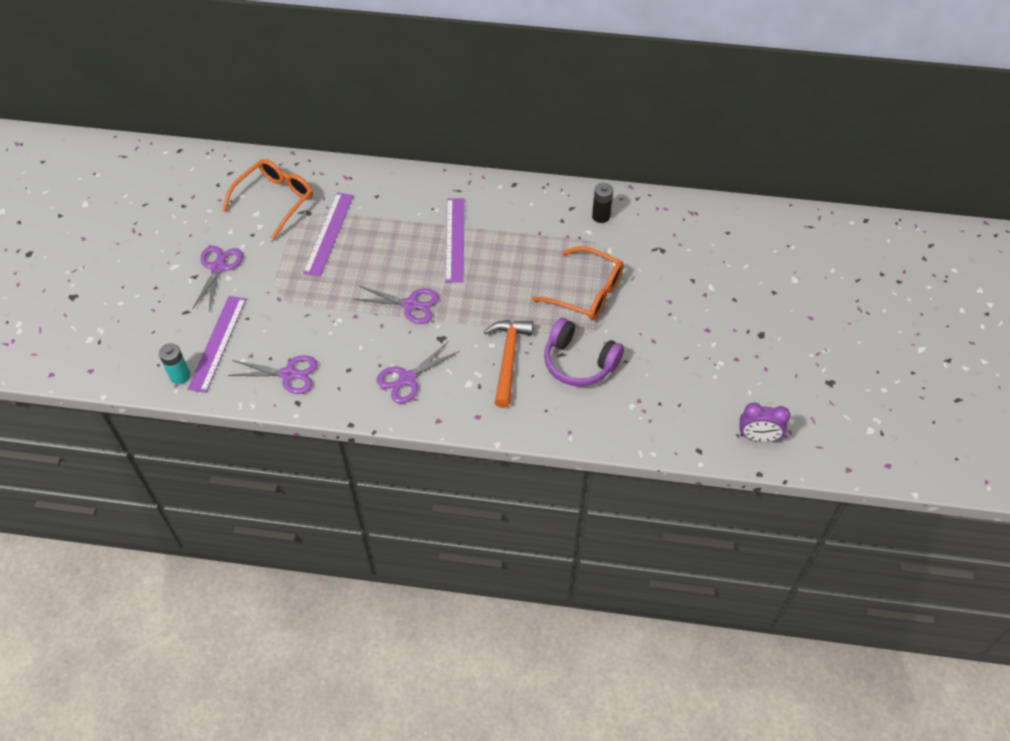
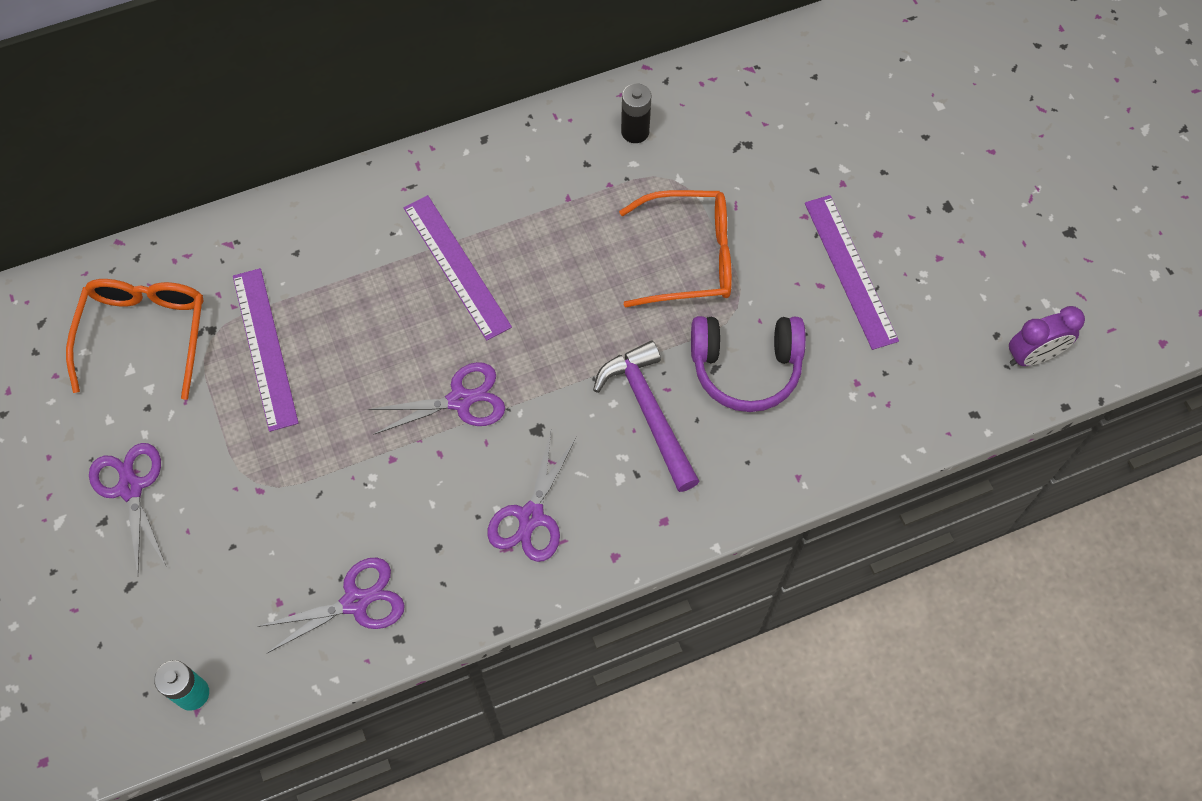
camera: 30 degrees left, 10 degrees up
purple ruler [188,296,246,393] -> purple ruler moved to [805,195,899,350]
orange hammer [484,320,533,408] -> purple hammer [593,341,700,492]

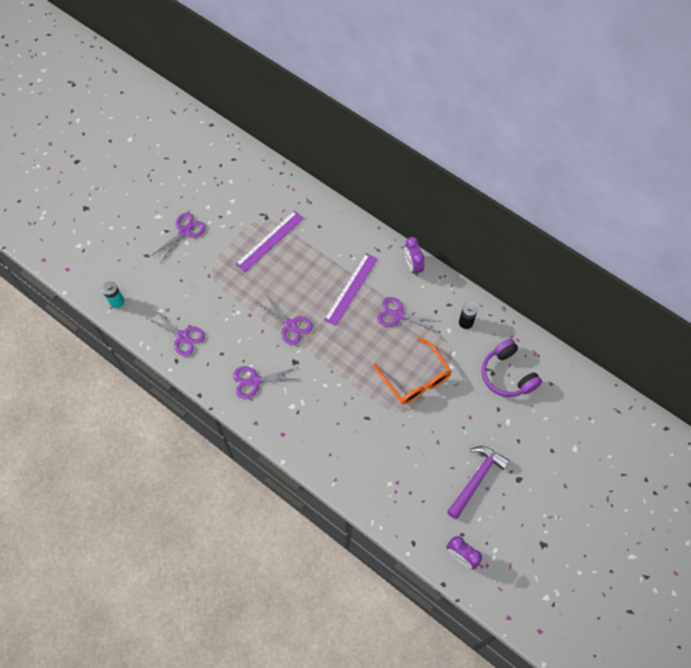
camera: 60 degrees right, 0 degrees up
orange glasses [66,279,204,400] -> none
purple hammer [593,341,700,492] -> purple hammer moved to [447,446,510,519]
purple headphones [691,316,806,412] -> purple headphones moved to [482,339,542,397]
purple ruler [805,195,899,350] -> none
none -> purple scissors [377,297,442,332]
none -> purple clock [404,237,425,276]

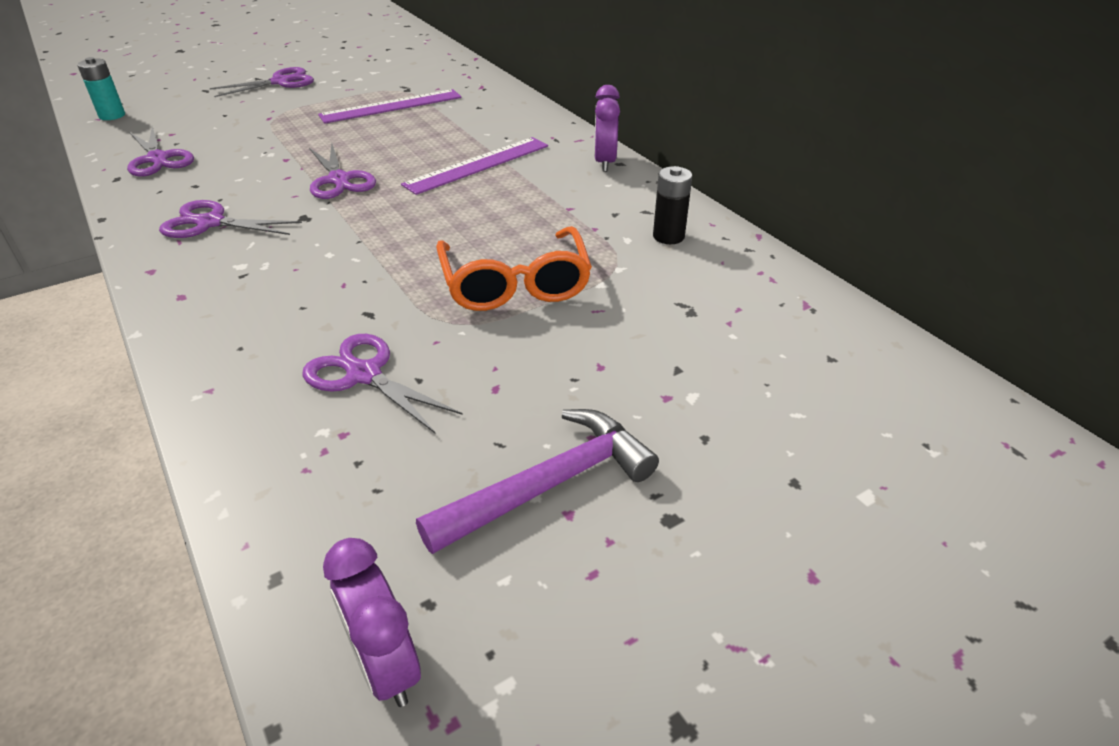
camera: 20 degrees right, 25 degrees down
purple scissors [377,297,442,332] -> purple scissors moved to [302,334,463,434]
purple headphones [482,339,542,397] -> none

